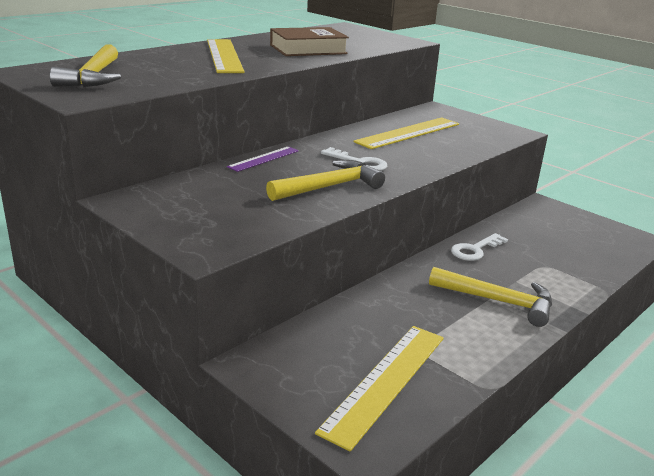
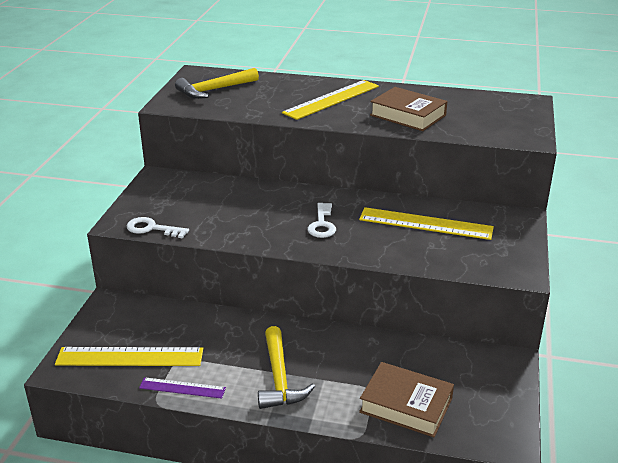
camera: 60 degrees right, 5 degrees up
purple ruler [227,146,299,172] -> purple ruler moved to [139,377,226,399]
yellow hammer [266,160,385,201] -> none
white key [451,233,508,261] -> white key moved to [127,217,189,238]
none -> brown book [359,362,454,437]

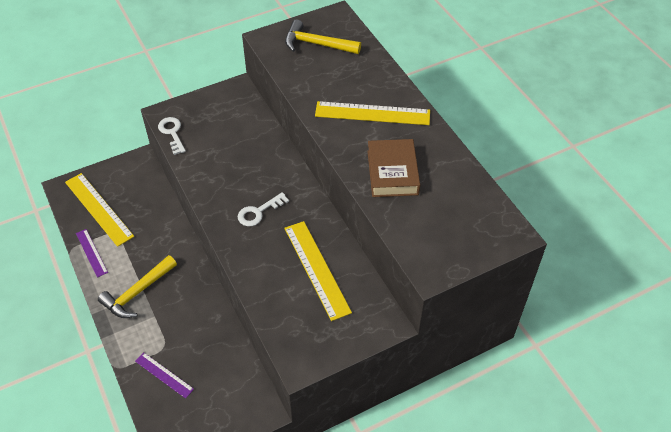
camera: 50 degrees right, 20 degrees up
brown book [359,362,454,437] -> purple ruler [135,352,194,399]

